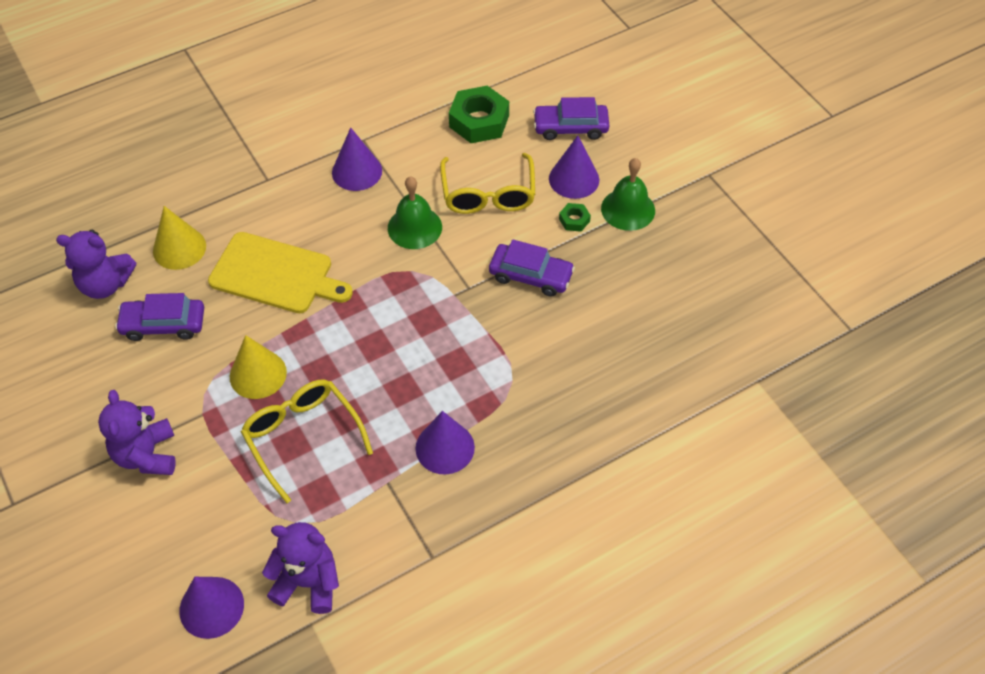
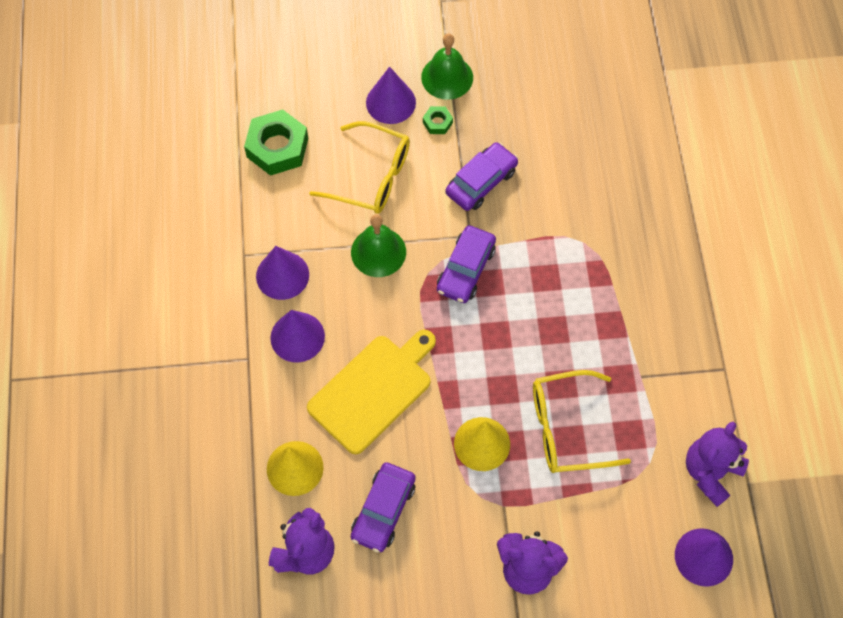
camera: 65 degrees left, 10 degrees up
purple cone [415,411,475,474] -> purple cone moved to [270,310,325,363]
purple car [533,97,609,140] -> purple car moved to [437,225,496,303]

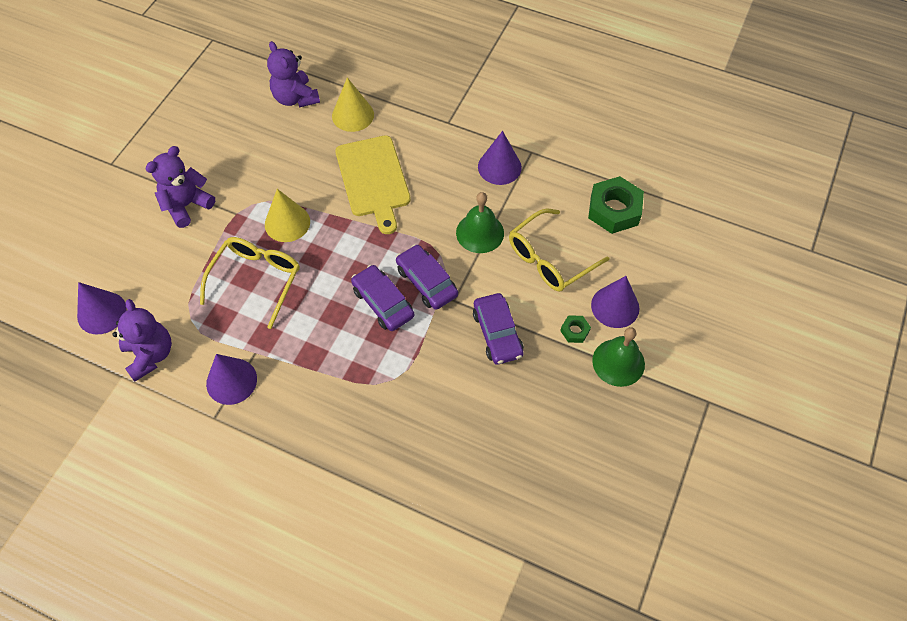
camera: 120 degrees right, 5 degrees down
purple cone [270,310,325,363] -> purple cone moved to [206,354,257,405]
purple car [351,463,416,552] -> purple car moved to [351,265,414,331]

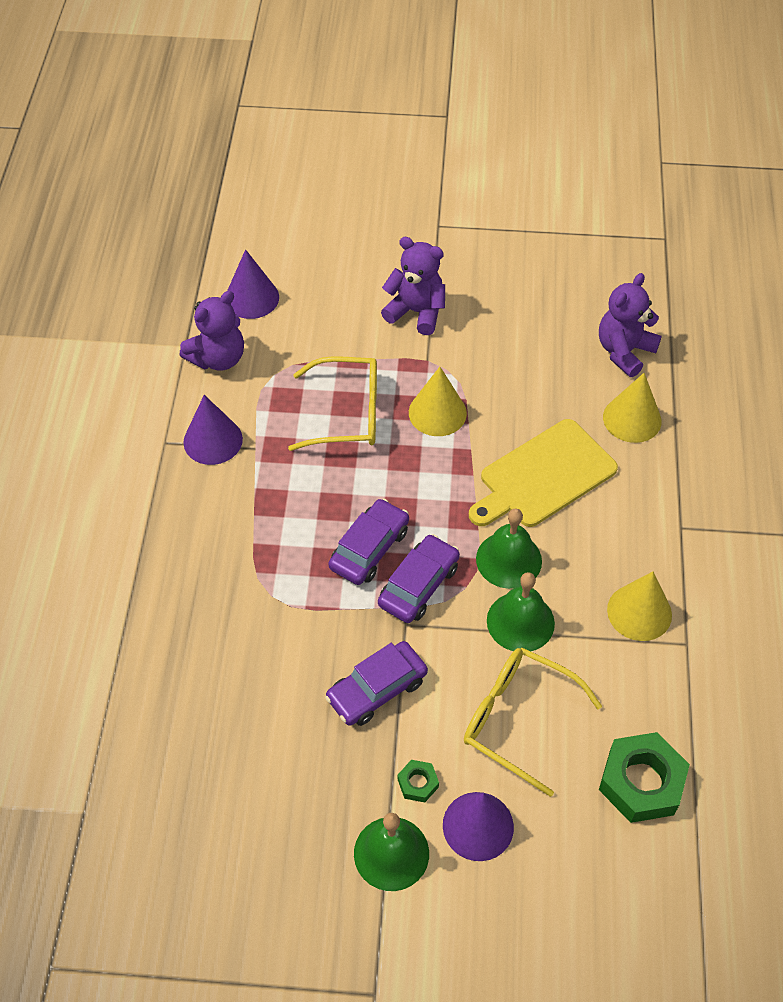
camera: 70 degrees right, 5 degrees down
purple cone [478,131,522,185] -> yellow cone [607,572,672,641]
none -> green bell [476,509,542,589]

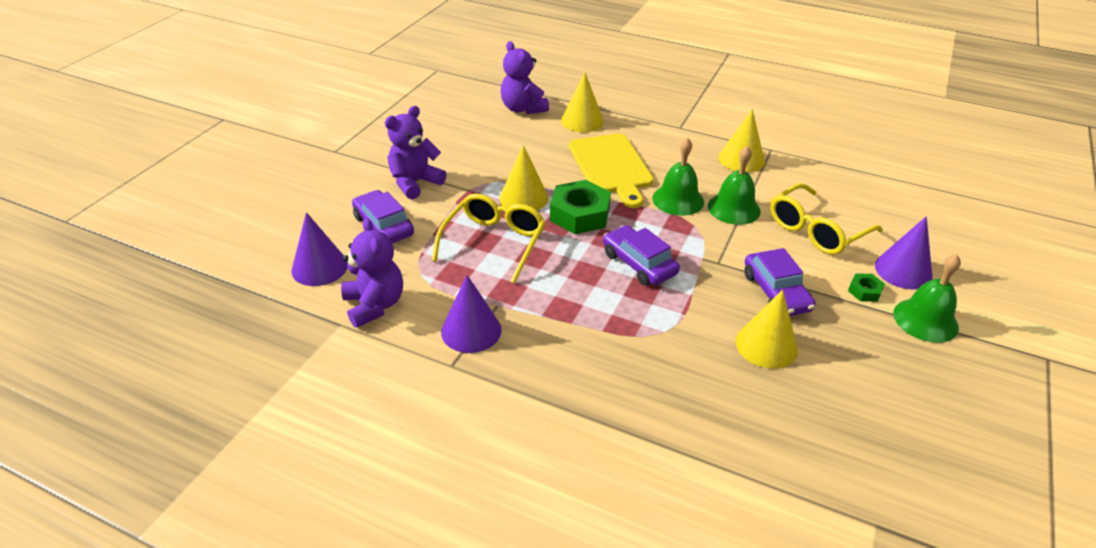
camera: 70 degrees left, 15 degrees down
purple car [378,534,460,623] -> purple car moved to [352,190,414,243]
green nut [599,732,690,823] -> green nut moved to [550,180,611,234]
none -> yellow cone [736,289,798,369]

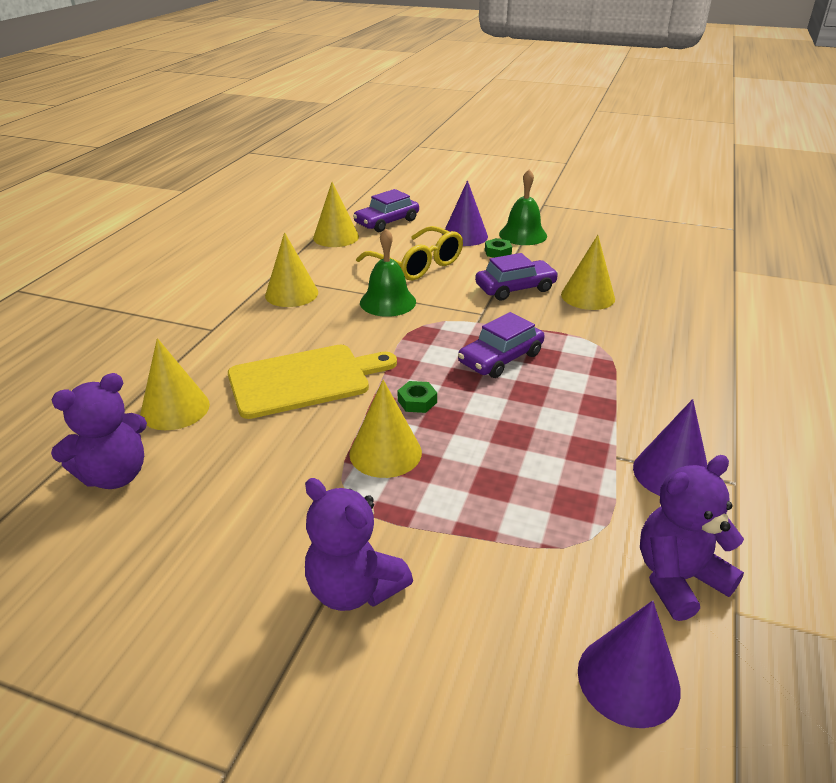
camera: 95 degrees left, 5 degrees down
purple car [352,190,414,243] -> purple car moved to [353,189,419,232]
yellow glasses [432,194,546,283] -> none
green nut [550,180,611,234] -> green nut [398,381,437,413], size x0.47
green bell [652,138,704,216] -> none
none -> yellow cone [313,182,359,247]

